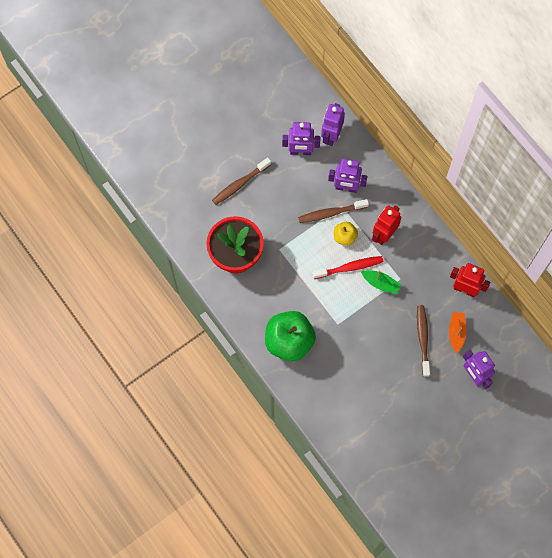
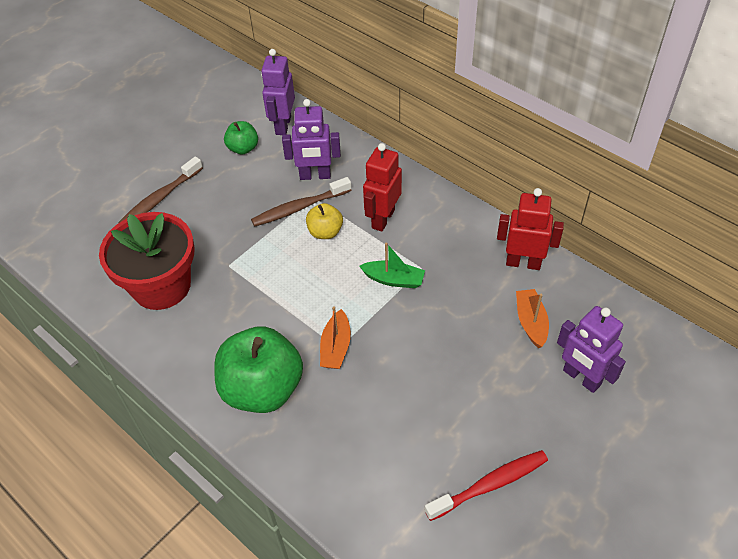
camera: 10 degrees left, 20 degrees down
purple robot [282,122,320,155] -> green apple [224,121,258,155]
red toothbrush [312,256,383,279] -> red toothbrush moved to [425,450,548,521]
brown toothbrush [417,305,430,377] -> none
none -> orange boat [320,306,351,369]

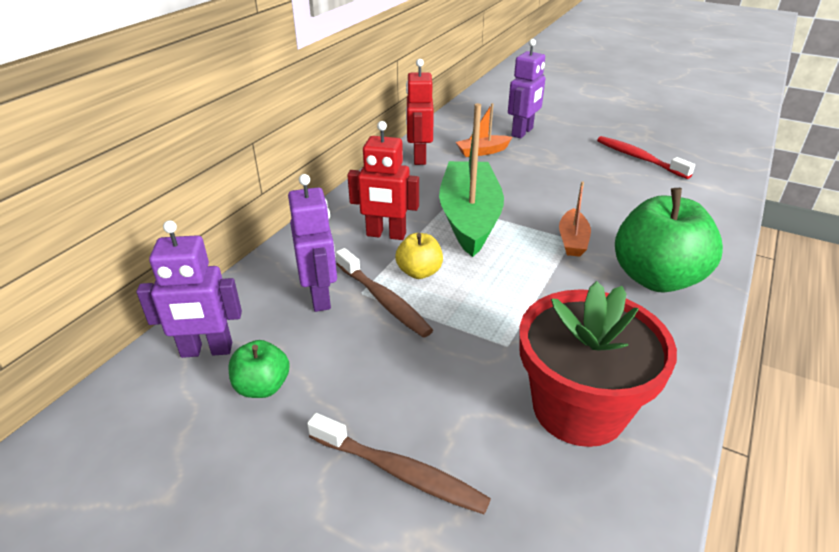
camera: 105 degrees left, 15 degrees down
orange boat [320,306,351,369] -> orange boat turned 105 degrees clockwise [559,181,591,257]
green boat [359,242,425,288] -> green boat [439,103,504,257], size x2.12

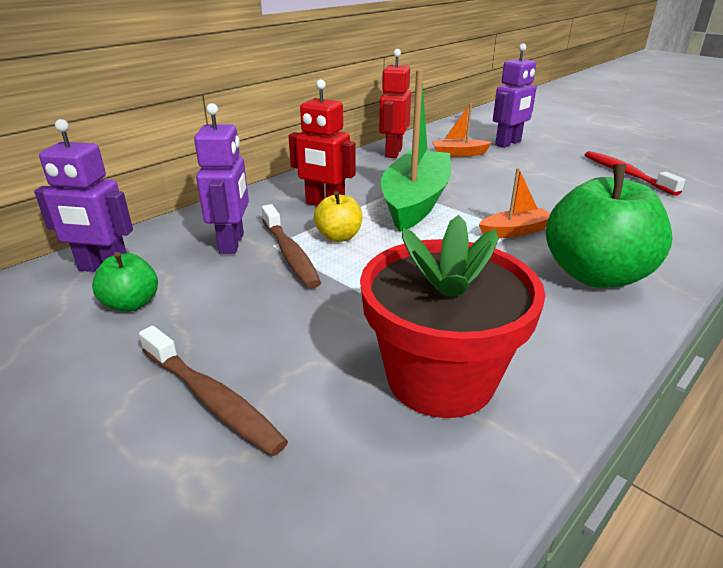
camera: 15 degrees right, 5 degrees down
orange boat [559,181,591,257] -> orange boat turned 135 degrees counterclockwise [479,168,550,238]

